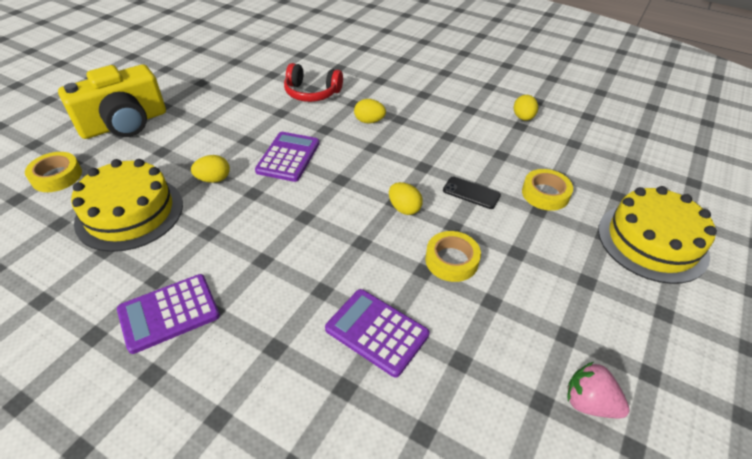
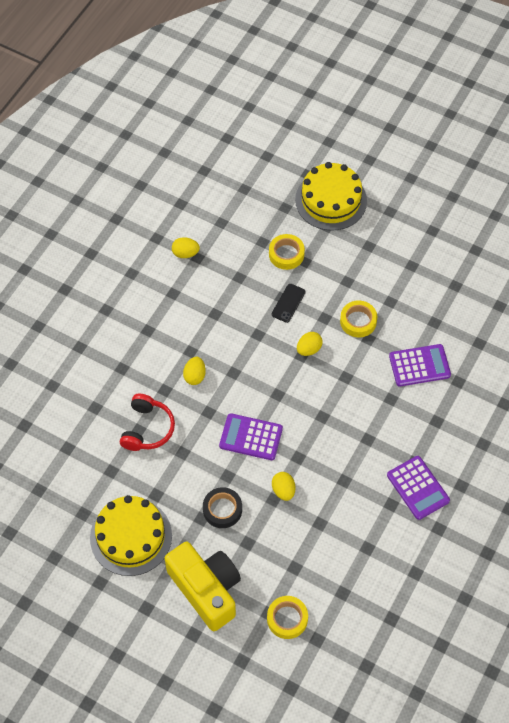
camera: 90 degrees left, 15 degrees up
yellow cake [71,159,183,252] -> yellow cake moved to [90,495,172,576]
purple calculator [325,289,429,378] -> purple calculator turned 135 degrees counterclockwise [389,344,451,387]
pink strawberry [567,362,630,418] -> none
none -> black tape [203,487,242,528]

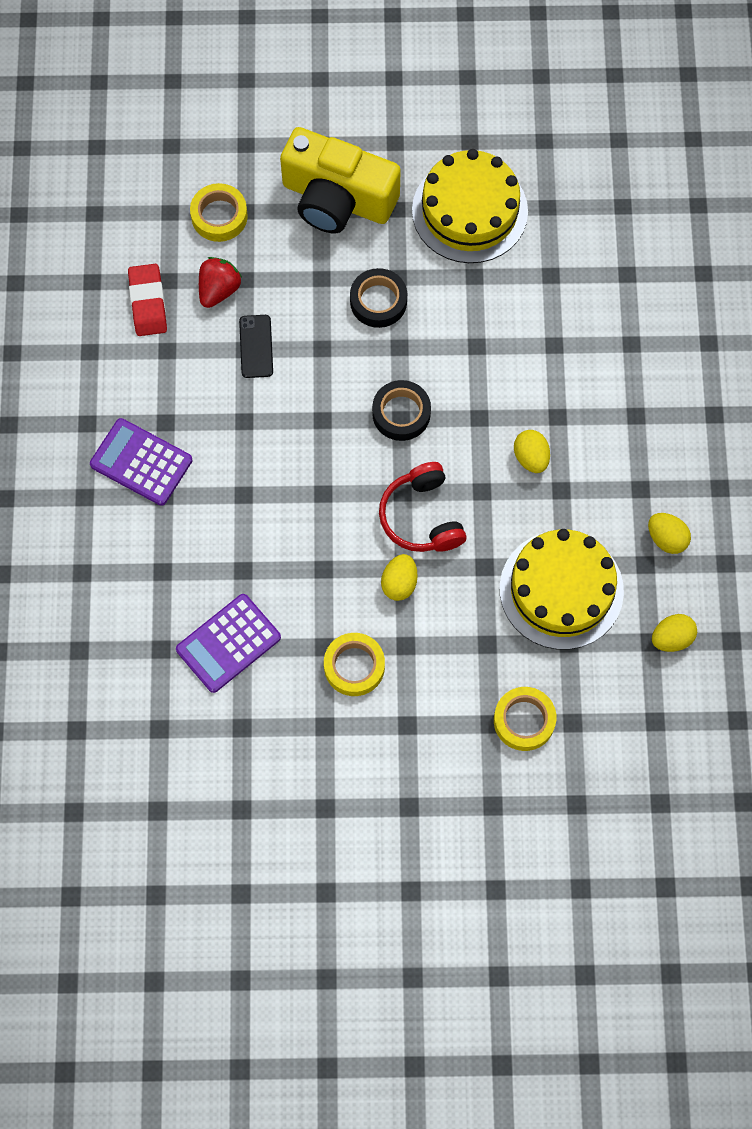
camera: 150 degrees right, 10 degrees up
red headphones [120,394,175,451] -> red headphones moved to [379,462,466,552]
purple calculator [219,413,283,460] -> black tape [372,380,431,441]
black phone [272,284,306,323] -> black phone moved to [239,315,273,378]
yellow egg [272,472,295,501] -> yellow egg moved to [648,513,691,554]
yellow cake [295,162,367,231] -> yellow cake moved to [500,529,624,650]
none -> red eraser [128,264,167,336]
none -> red strawberry [199,257,242,308]

